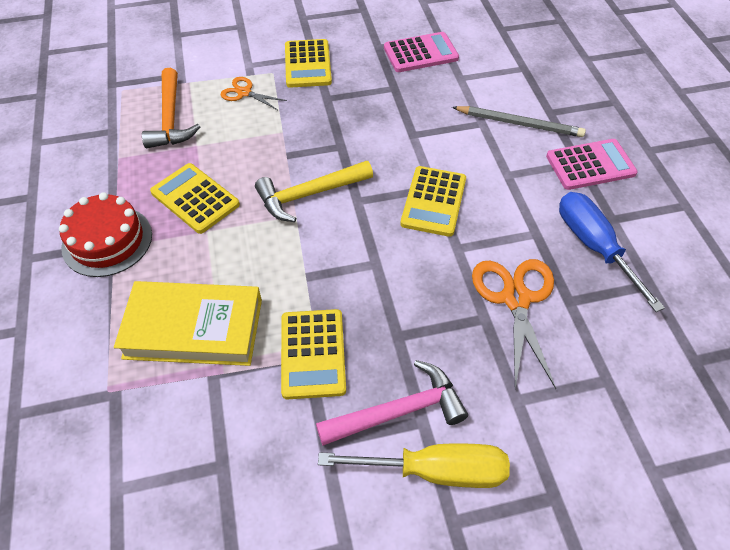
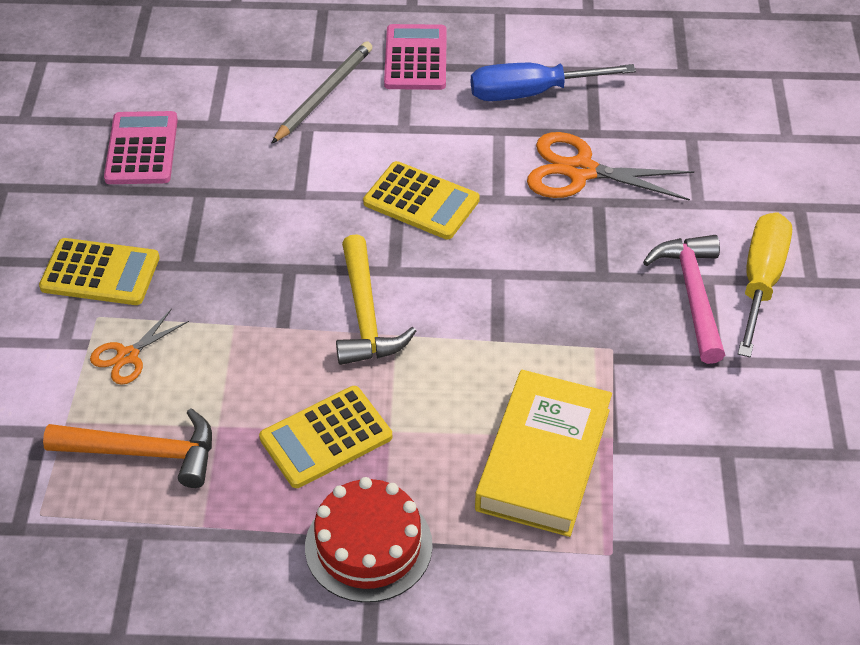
camera: 75 degrees left, 5 degrees down
yellow calculator [281,309,346,399] -> none

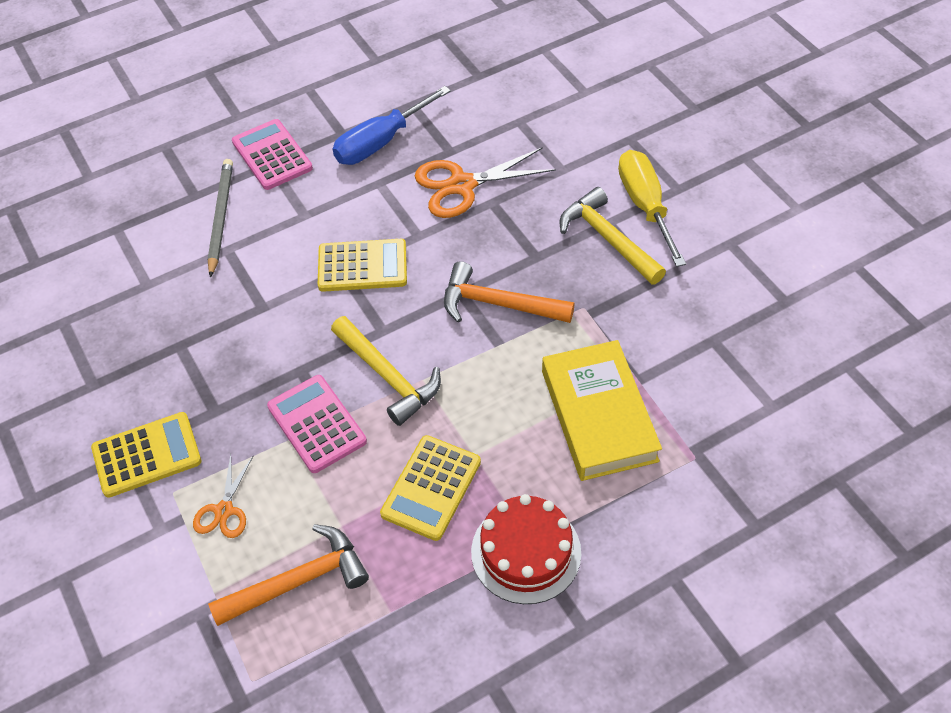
camera: 30 degrees left, 5 degrees up
pink calculator [104,111,178,184] -> pink calculator moved to [267,375,367,473]
pink hammer [643,235,725,364] -> yellow hammer [560,187,666,285]
none -> orange hammer [444,261,575,323]

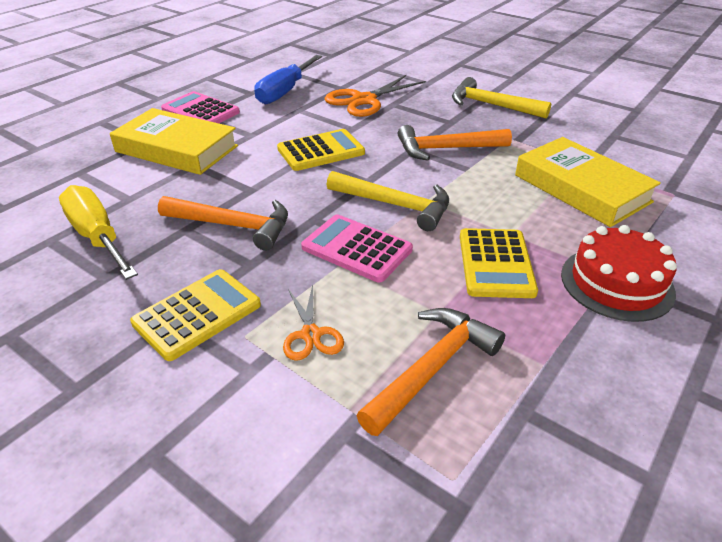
camera: 25 degrees left, 15 degrees down
grey pencil [207,159,233,278] -> yellow book [110,108,238,175]
yellow screwdriver [618,150,686,267] -> yellow screwdriver moved to [59,185,138,280]
none -> orange hammer [158,196,288,251]

